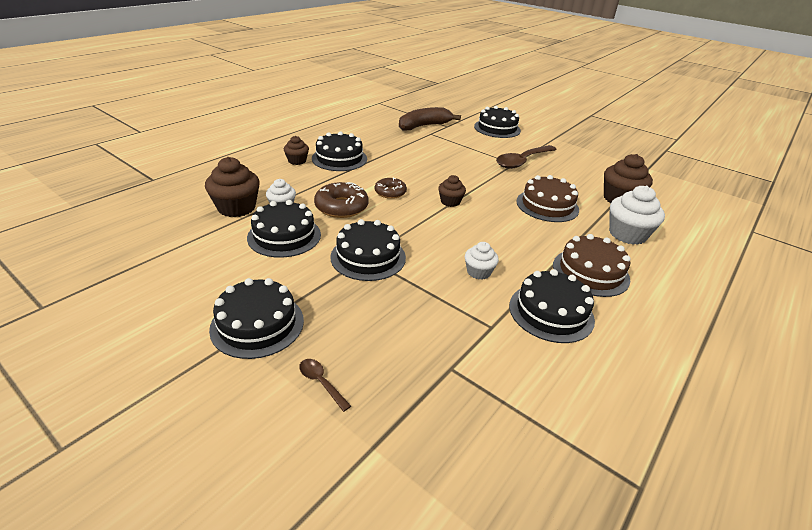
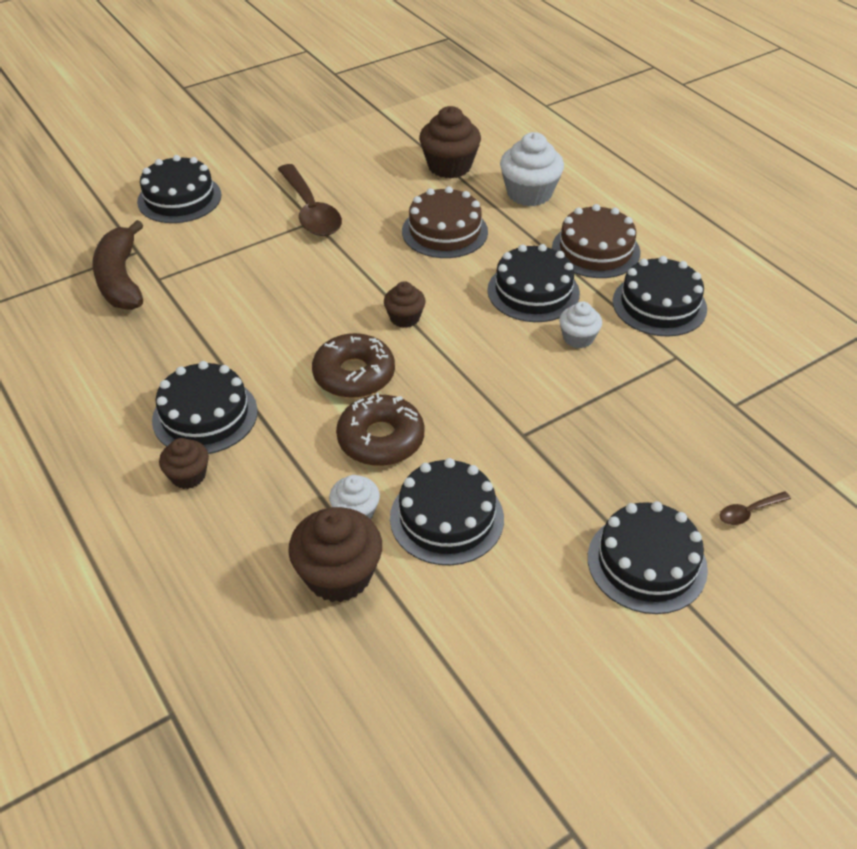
camera: 70 degrees left, 10 degrees up
black cake [330,219,406,281] -> black cake moved to [487,244,580,322]
brown donut [375,177,407,199] -> brown donut [312,333,395,398], size x1.57

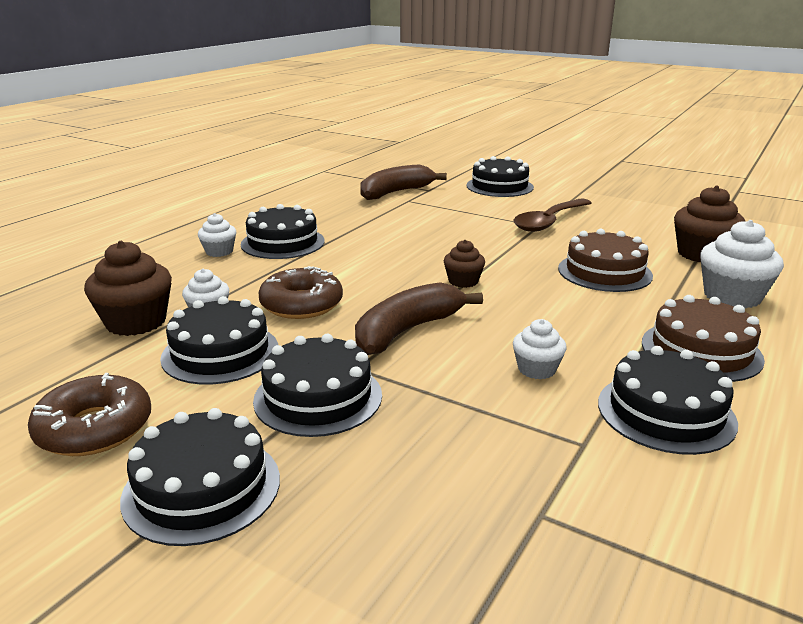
camera: 65 degrees right, 20 degrees down
brown cupcake [159,438,209,489] -> white cupcake [198,213,236,257]
brown donut [312,333,395,398] -> brown donut moved to [28,373,151,456]
black cake [487,244,580,322] -> black cake moved to [253,334,382,437]
brown spoon [720,491,791,525] -> none
none -> brown banana [355,282,483,355]

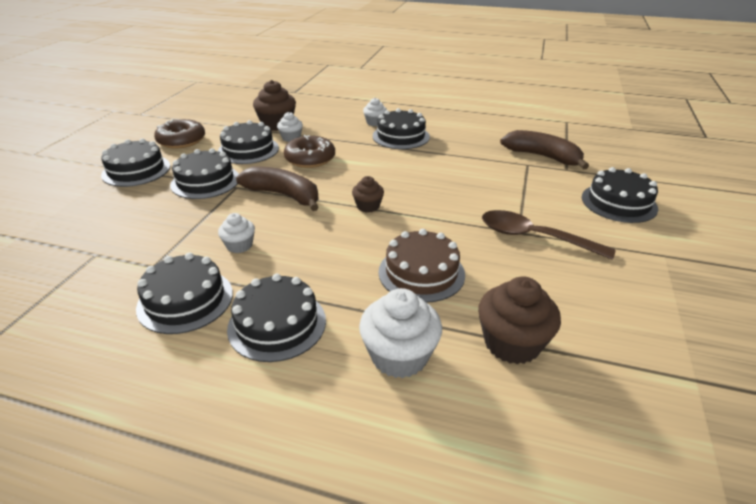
camera: 75 degrees right, 10 degrees up
brown cake [642,295,765,382] -> black cake [227,273,326,362]

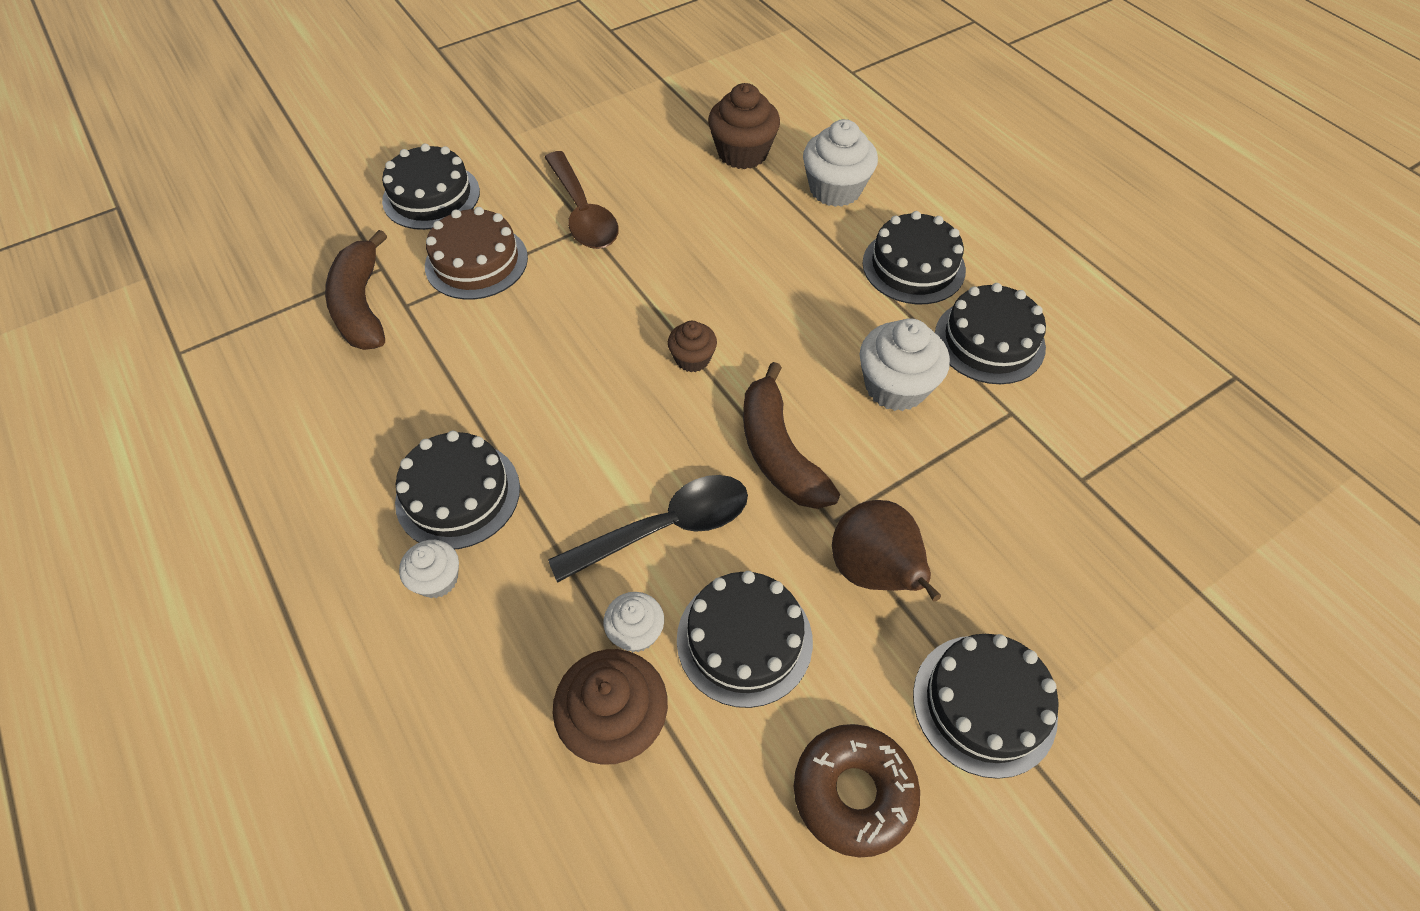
camera: 140 degrees left, 20 degrees up
black cake [170,148,239,199] -> brown pear [832,500,941,602]
white cupcake [218,213,255,253] -> white cupcake [860,318,950,411], size x1.73
brown donut [284,135,335,168] -> black spoon [548,475,748,583]
brown cake [378,229,465,303] -> brown cake moved to [425,207,528,300]

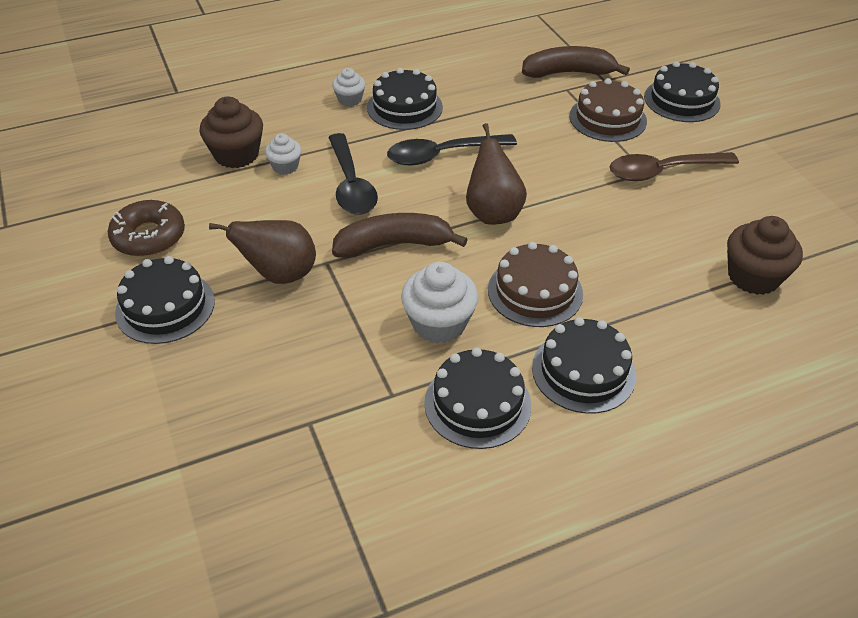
camera: 100 degrees right, 10 degrees down
brown cupcake [668,321,717,372] -> brown pear [466,123,527,225]
black cake [677,571,813,708] -> none
white cupcake [803,119,878,207] -> none
none -> black spoon [387,134,517,165]
none -> brown cake [488,242,583,327]

